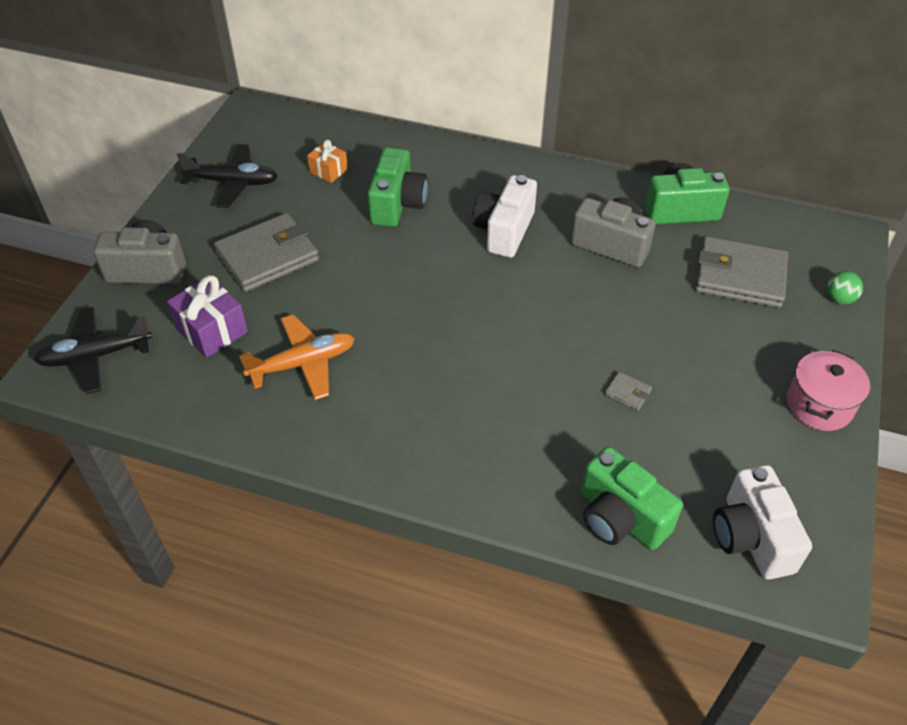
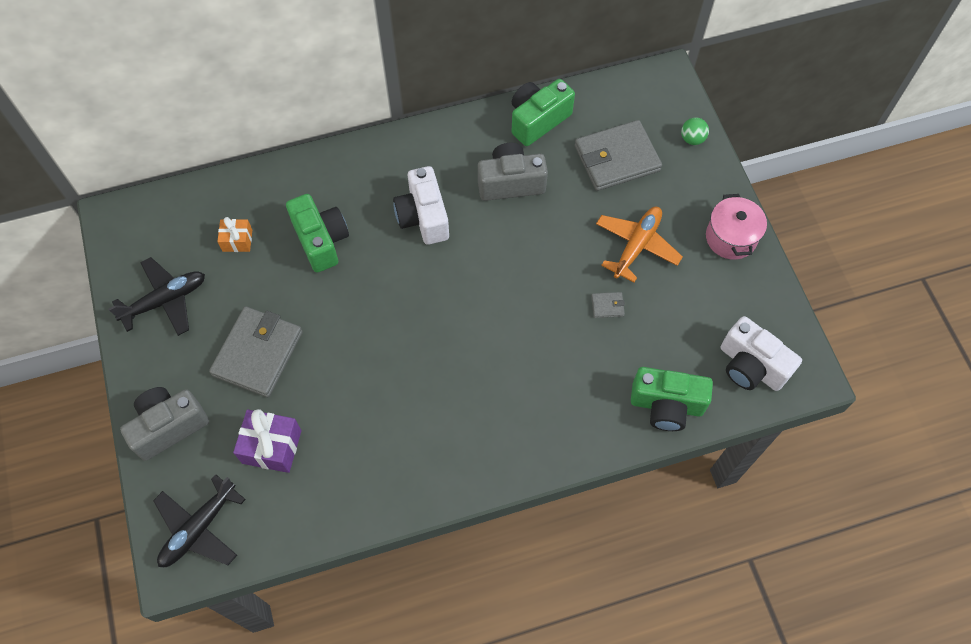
camera: 35 degrees left, 15 degrees up
orange plane [239,314,355,400] -> orange plane moved to [596,207,683,282]

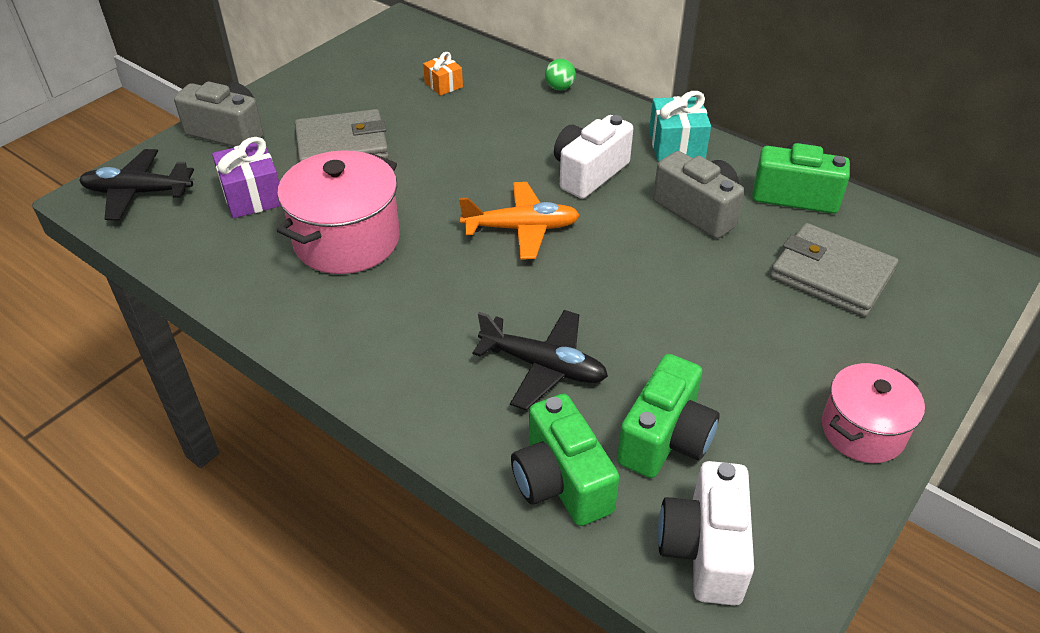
camera: 55 degrees right, 20 degrees down
black plane [108,257,205,336] -> black plane moved to [473,310,608,411]
green camera [286,194,349,272] -> green camera moved to [617,354,720,478]
grey wallet [591,292,625,318] -> none
orange plane [596,207,683,282] -> orange plane moved to [459,182,580,260]
green ball [681,117,709,145] -> green ball moved to [545,59,576,90]
none -> pink pot [276,150,400,274]
none -> turquoise gift [649,91,711,162]

